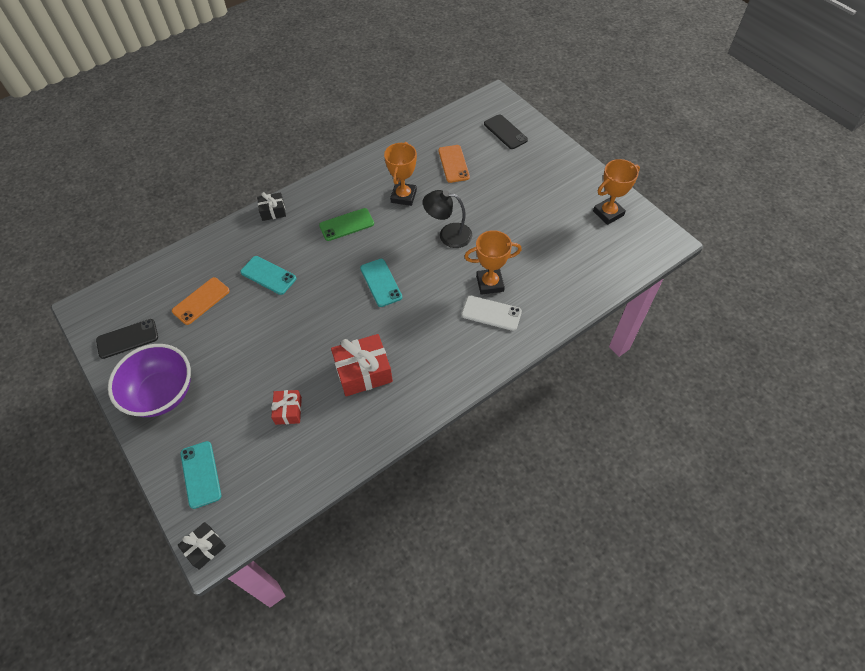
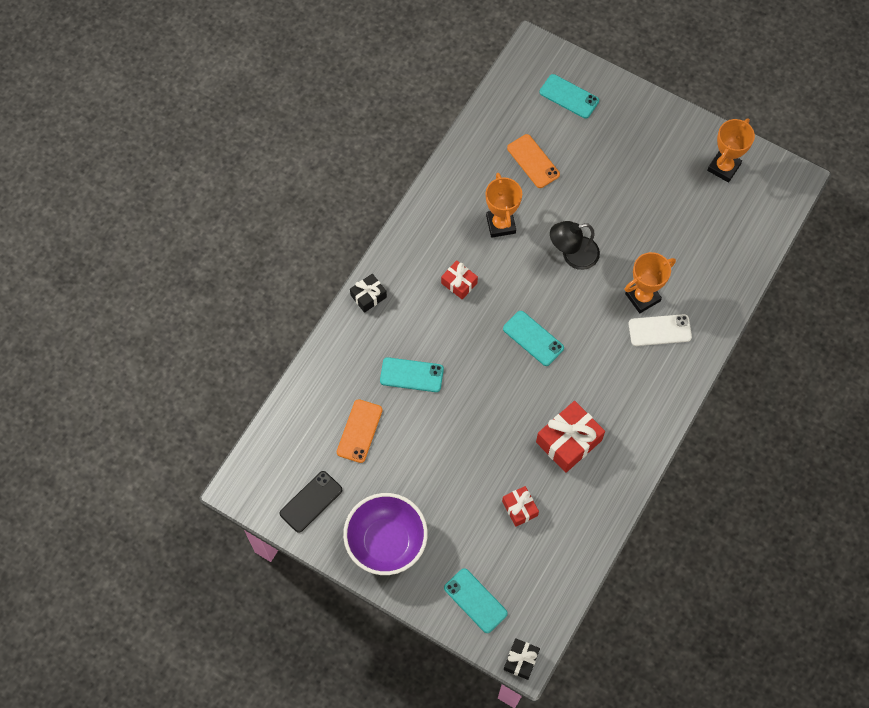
camera: 25 degrees left, 10 degrees up
green phone [319,208,374,241] -> red gift [441,260,478,300]
black phone [484,114,528,149] -> turquoise phone [540,74,599,119]

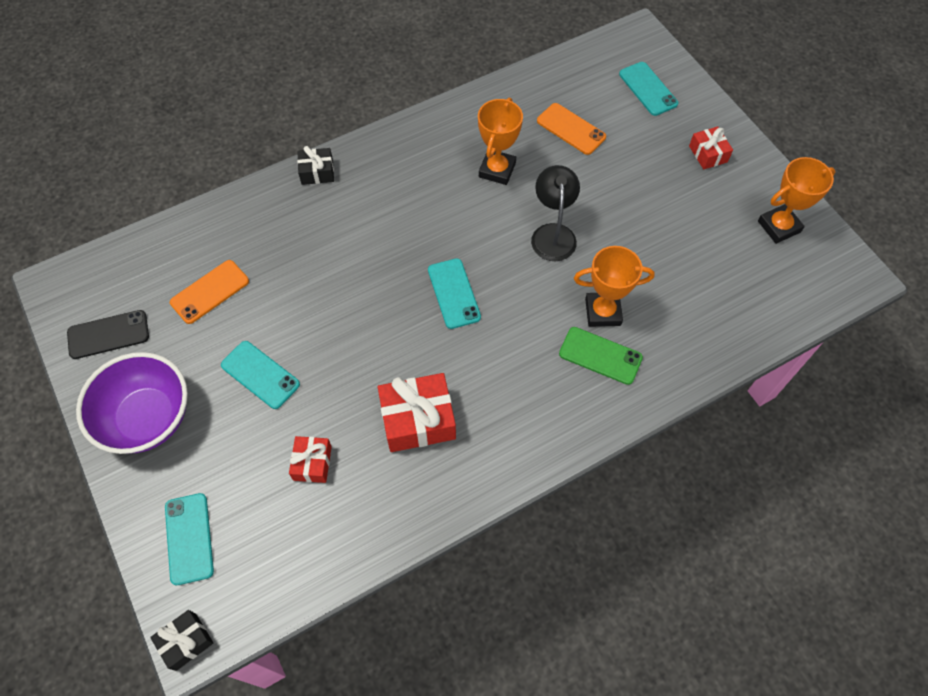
camera: 30 degrees right, 5 degrees down
turquoise phone [380,357,444,392] -> turquoise phone moved to [221,341,300,409]
red gift [441,260,478,300] -> red gift moved to [689,126,733,169]
orange phone [507,134,560,188] -> orange phone turned 45 degrees counterclockwise [537,103,606,155]
black lamp [550,221,600,270] -> black lamp turned 75 degrees clockwise [531,165,580,261]
white phone [628,314,692,346] -> green phone [559,327,643,385]

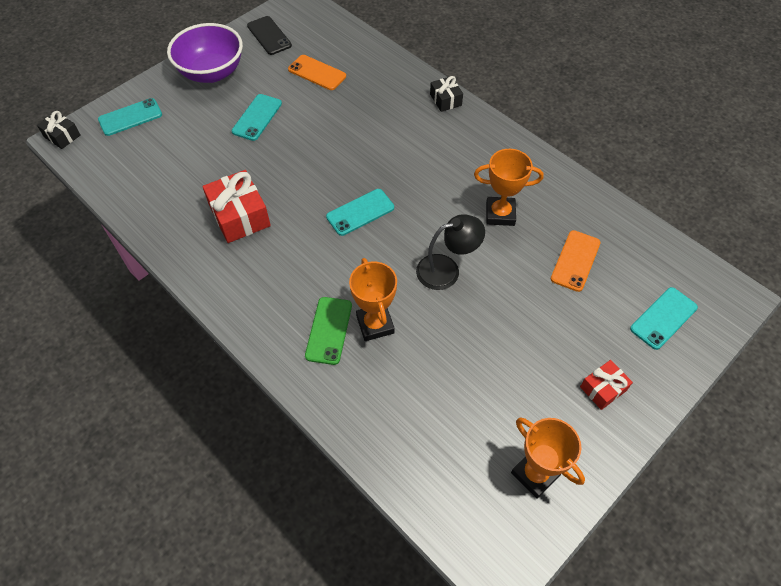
camera: 75 degrees right, 5 degrees down
red gift [289,436,332,483] -> none

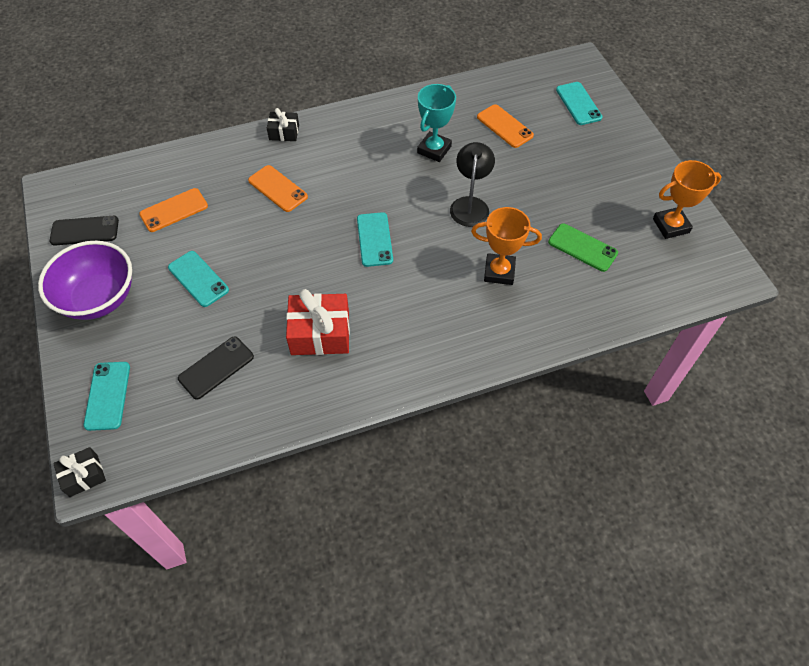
camera: 65 degrees left, 0 degrees up
green phone [305,297,352,365] -> green phone moved to [548,223,618,272]
orange trophy [474,149,543,226] -> turquoise trophy [417,84,456,162]
red gift [580,360,633,410] -> none
none -> black phone [178,336,254,400]
none -> orange phone [248,165,308,212]

